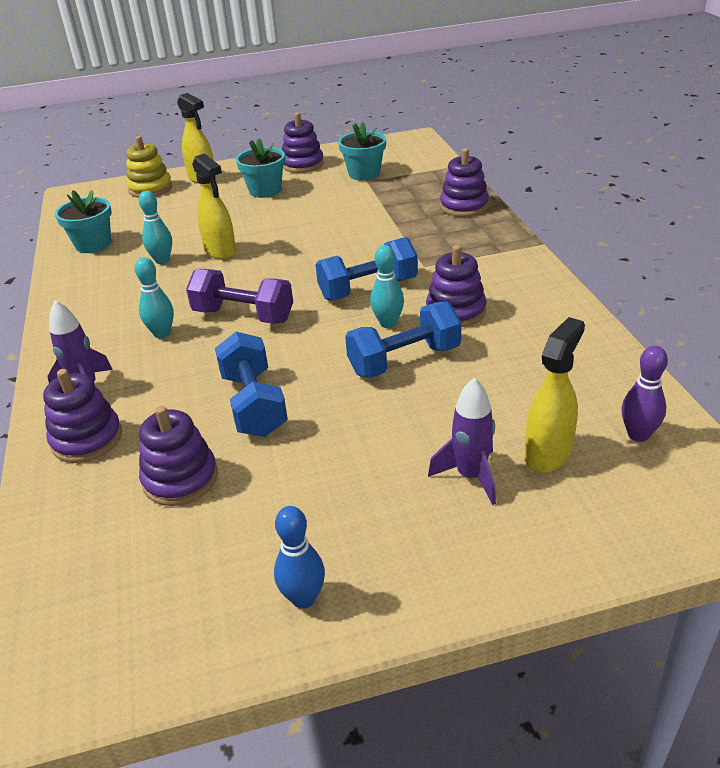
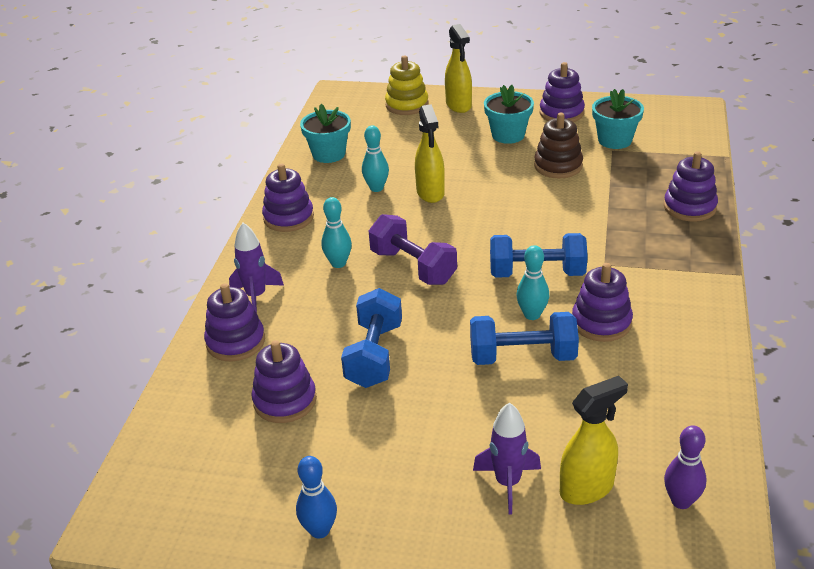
camera: 25 degrees right, 0 degrees up
none -> purple stacking toy [262,163,314,232]
none -> brown stacking toy [534,113,583,178]

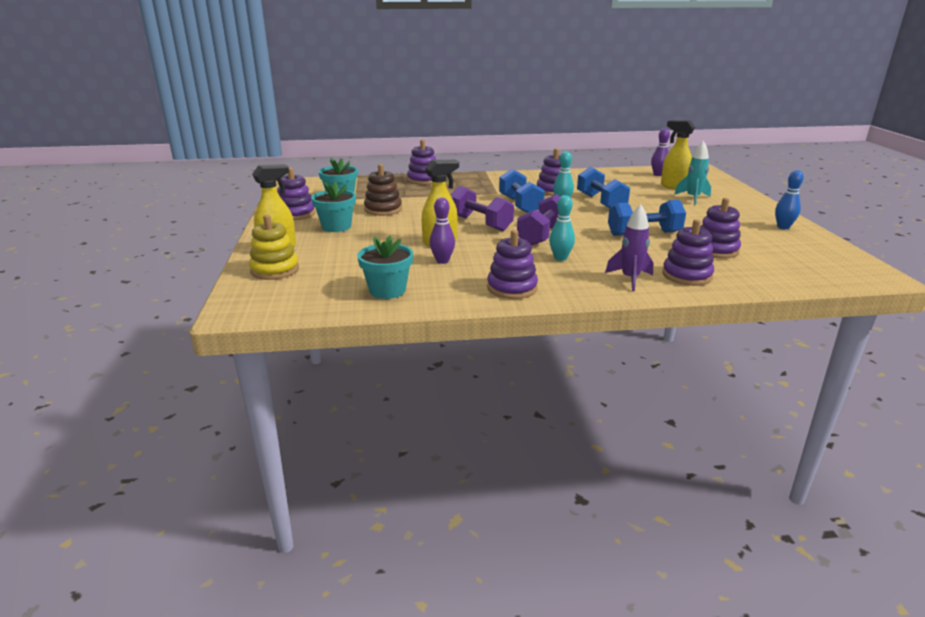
camera: 110 degrees left, 10 degrees down
turquoise bowling pin [362,125,389,192] -> purple bowling pin [430,198,455,264]
purple rocket [473,402,541,515] -> turquoise rocket [674,141,711,205]
none -> purple dumbbell [450,186,514,231]

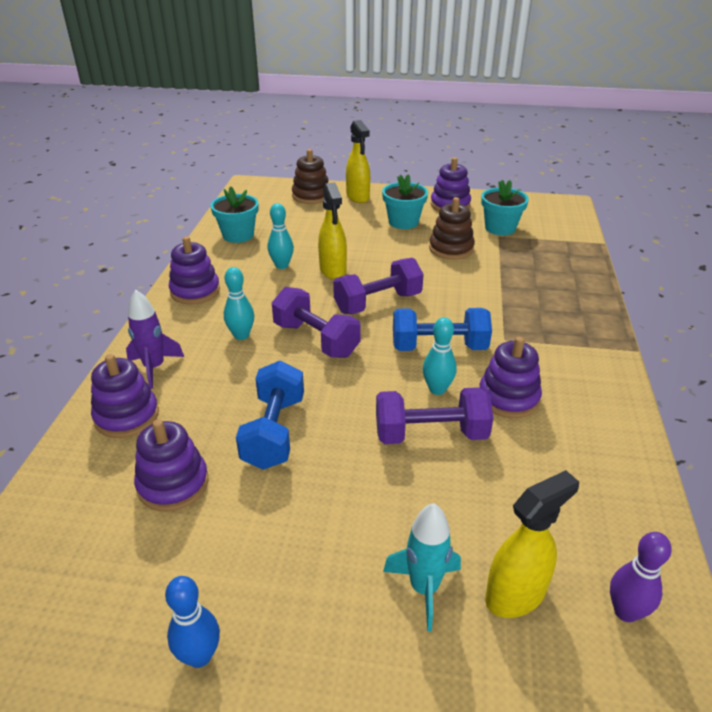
camera: 105 degrees right, 10 degrees up
yellow stacking toy [249,214,299,280] -> brown stacking toy [292,149,328,204]
purple stacking toy [407,139,436,185] -> none
purple bowling pin [430,198,455,264] -> turquoise bowling pin [268,203,294,269]
blue dumbbell [577,167,630,208] -> purple dumbbell [376,387,493,444]

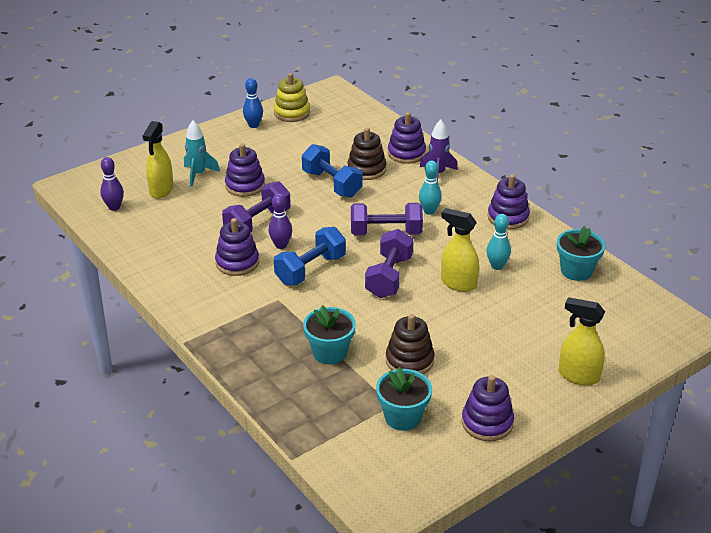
camera: 135 degrees right, 0 degrees up
purple stacking toy [134,419,209,511] -> purple stacking toy moved to [225,143,265,197]
brown stacking toy [292,149,328,204] -> brown stacking toy moved to [347,128,386,180]
turquoise flower pot [382,174,428,229] -> turquoise flower pot moved to [303,305,356,364]
turquoise bowling pin [423,317,457,395] -> purple bowling pin [269,194,292,249]
none -> yellow stacking toy [274,73,310,122]

